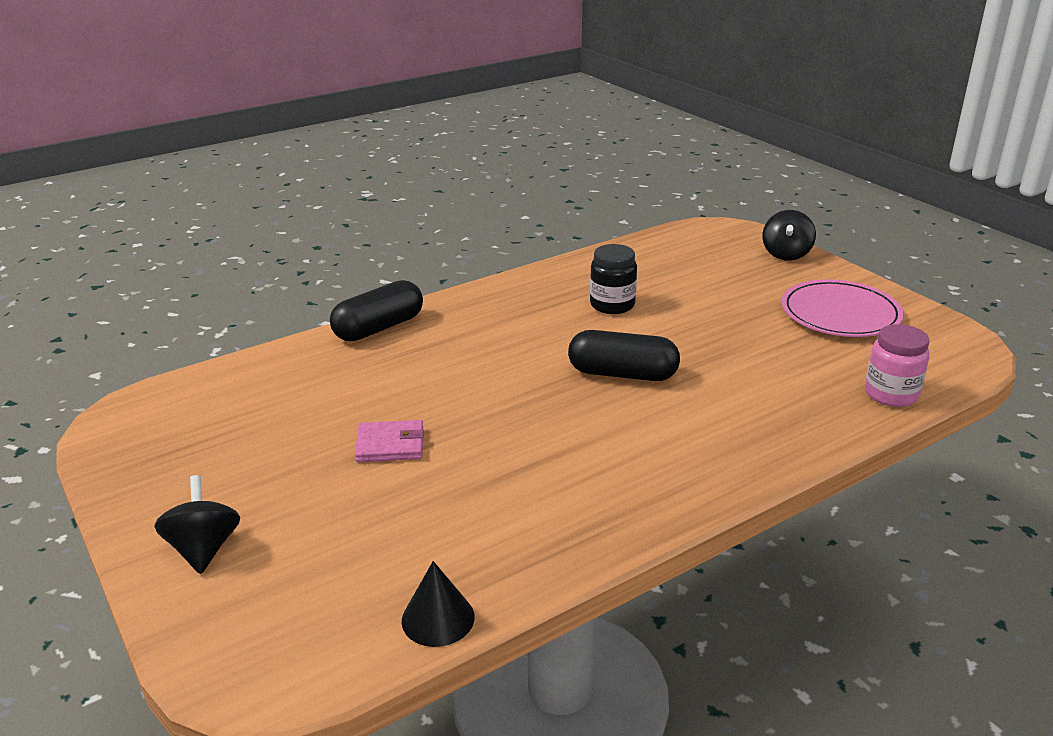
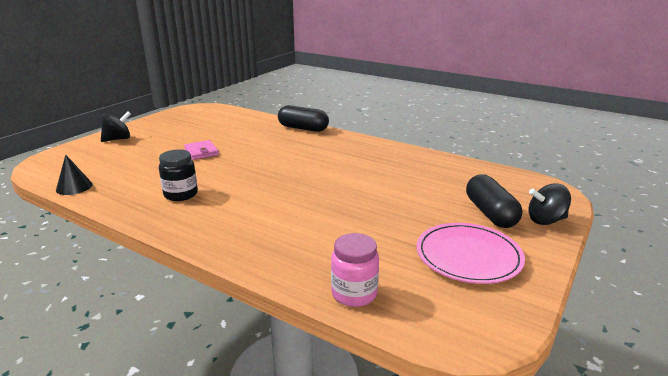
camera: 65 degrees right, 5 degrees down
black capsule [568,330,680,381] -> black capsule moved to [466,174,522,228]
black jar [590,244,637,314] -> black jar moved to [159,150,198,201]

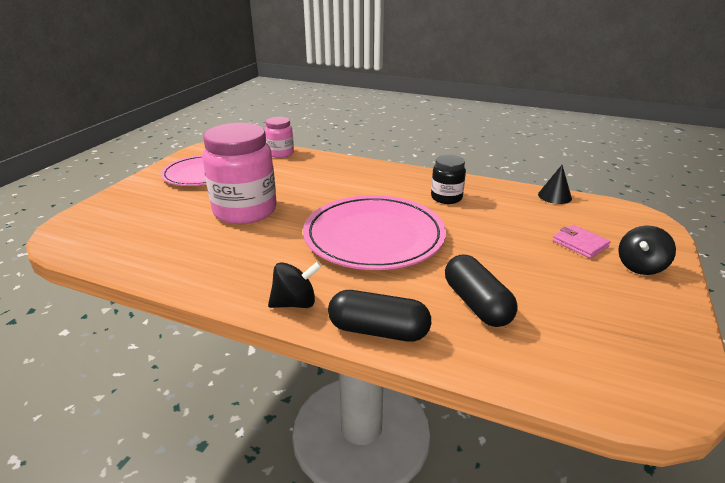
camera: 170 degrees right, 5 degrees up
pink wallet [184,140,219,160] -> pink wallet moved to [552,225,611,258]
black capsule [466,174,522,228] -> black capsule moved to [445,254,518,327]
black spinning top [528,183,571,225] -> black spinning top moved to [268,262,322,308]
none -> pink jar [202,123,277,224]
none -> pink plate [303,195,446,270]

